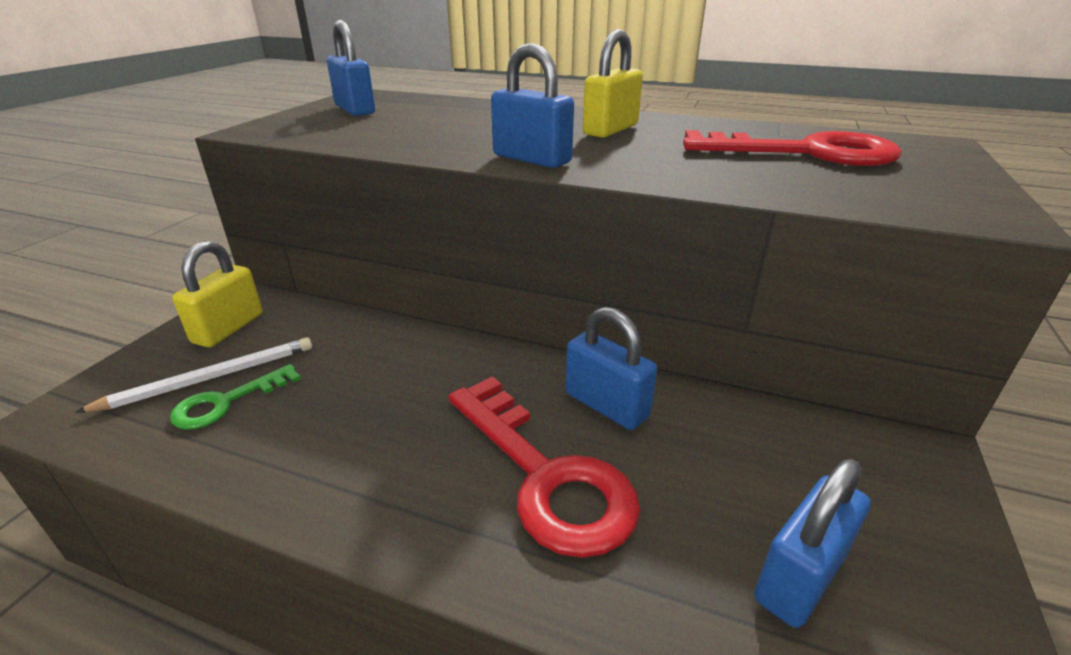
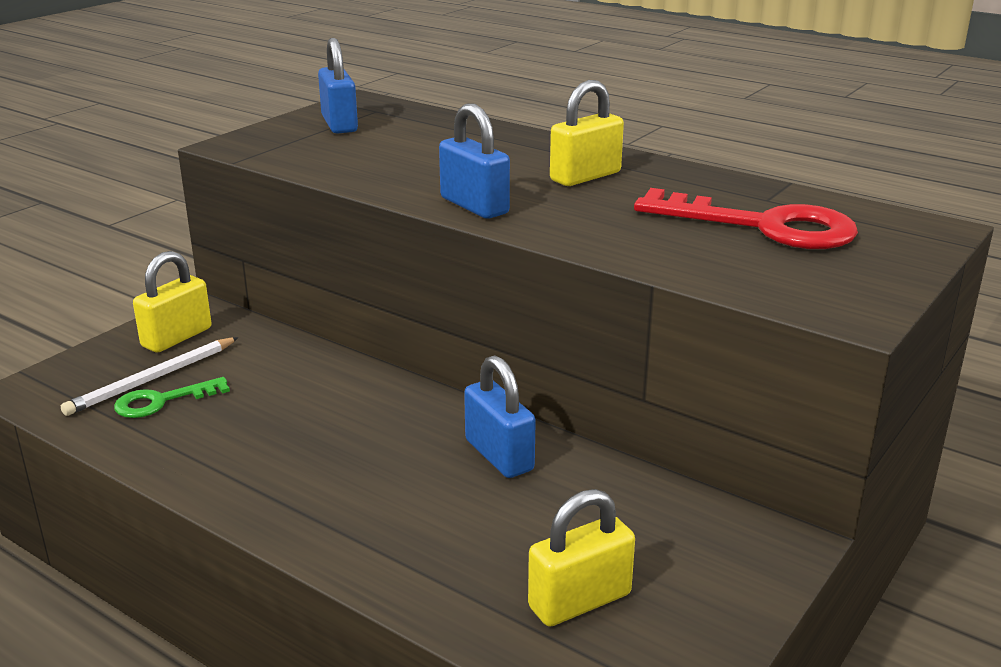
camera: 15 degrees right, 5 degrees down
white pencil [75,337,312,413] -> white pencil turned 150 degrees clockwise [61,337,239,416]
red key [448,376,640,558] -> none
blue padlock [754,459,871,628] -> yellow padlock [528,489,635,626]

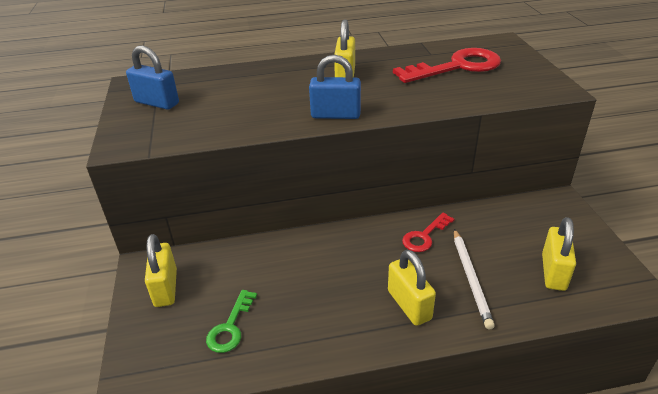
camera: 45 degrees left, 10 degrees up
white pencil [61,337,239,416] -> white pencil moved to [454,229,495,330]
blue padlock [464,355,536,478] -> red key [402,213,454,252]
none -> yellow padlock [388,250,436,326]

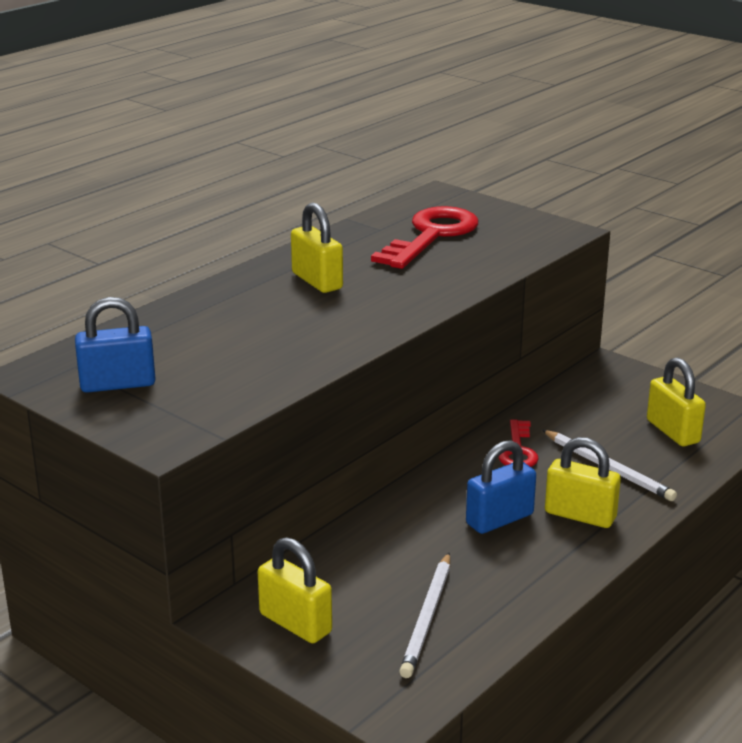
camera: 40 degrees left, 10 degrees down
green key [206,290,257,353] -> white pencil [399,553,450,678]
blue padlock [309,55,361,119] -> blue padlock moved to [466,440,536,534]

